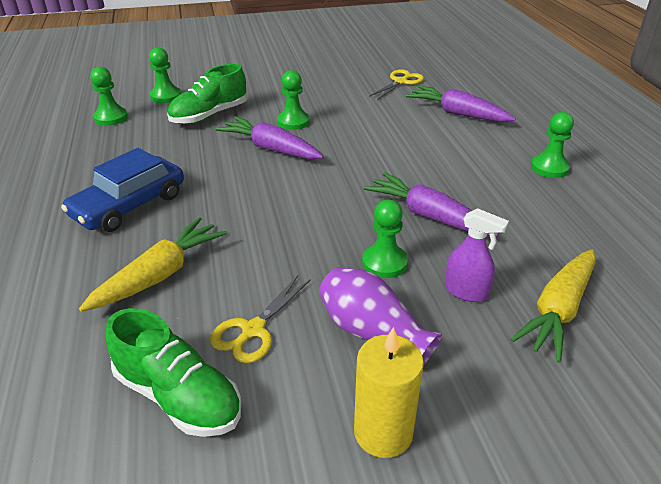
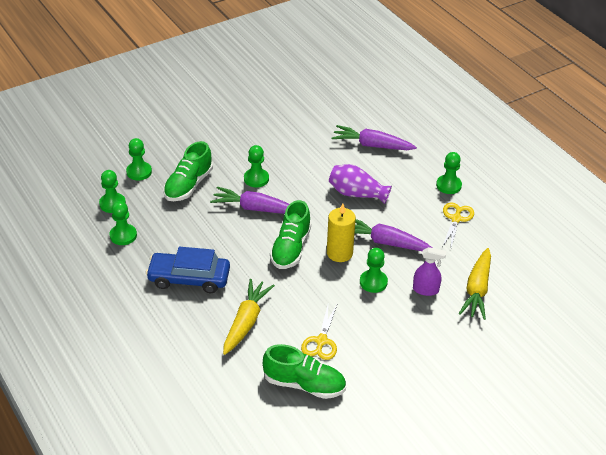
camera: 20 degrees left, 5 degrees up
blue car [61,148,184,232] -> blue car turned 75 degrees clockwise [146,247,230,293]
purple vase [319,267,442,364] -> purple vase moved to [329,164,392,204]
yellow candle [354,327,424,458] -> yellow candle moved to [327,204,356,262]
yellow scissors [369,69,424,100] -> yellow scissors moved to [443,203,474,248]
none -> green pawn [110,201,137,245]
none -> green shoe [270,200,311,269]

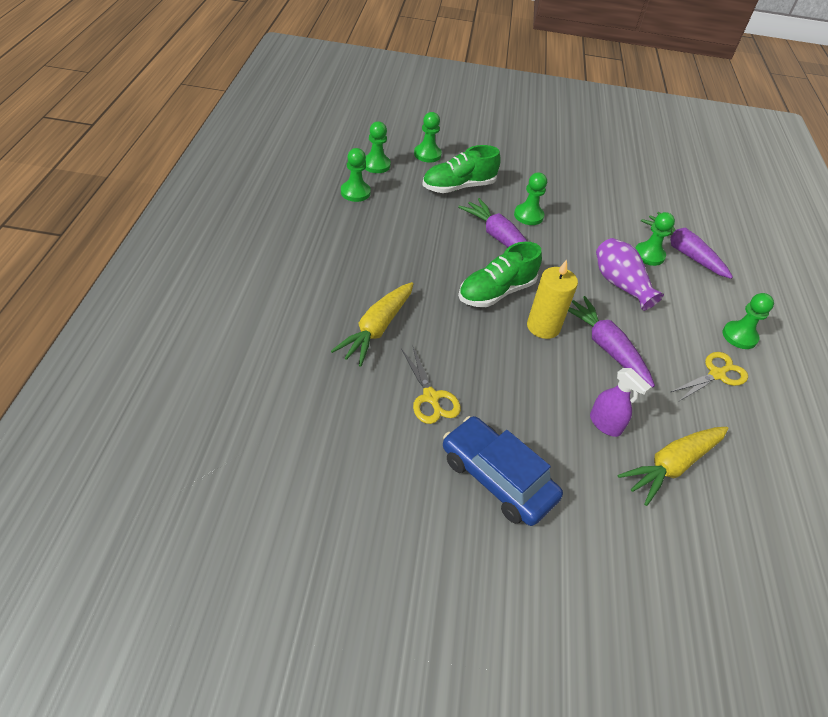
camera: 35 degrees right, 5 degrees up
blue car [146,247,230,293] -> blue car moved to [443,416,563,526]
yellow carrot [223,279,275,355] -> yellow carrot turned 150 degrees clockwise [331,282,413,367]
green shoe [263,344,346,399] -> none
yellow scissors [301,305,337,360] -> yellow scissors turned 75 degrees counterclockwise [401,347,461,424]
green pawn [360,248,388,293] -> green pawn moved to [635,212,675,266]

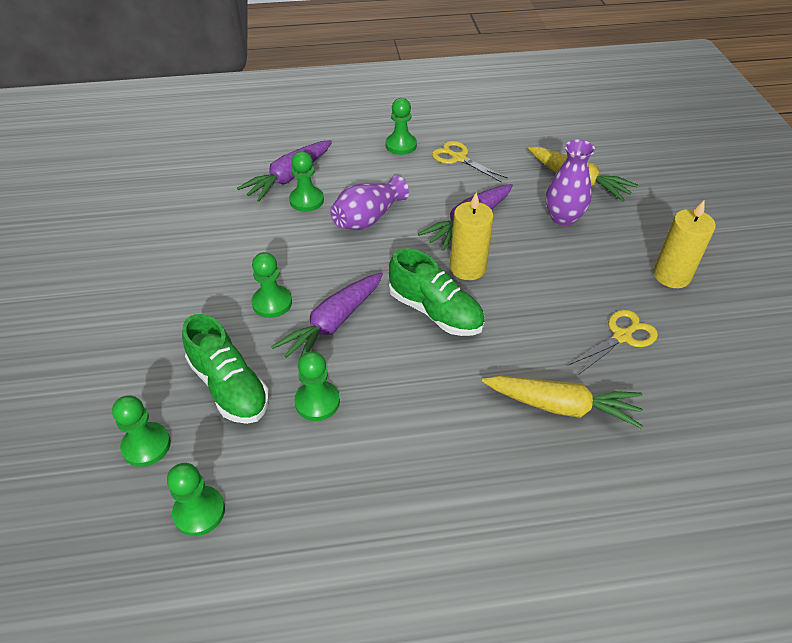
camera: 100 degrees left, 0 degrees up
green pawn [341,148,371,202] -> green pawn moved to [294,351,340,421]
blue car [443,416,563,526] -> yellow candle [653,200,716,288]
purple spray bottle [590,368,651,437] -> purple vase [546,140,595,226]

